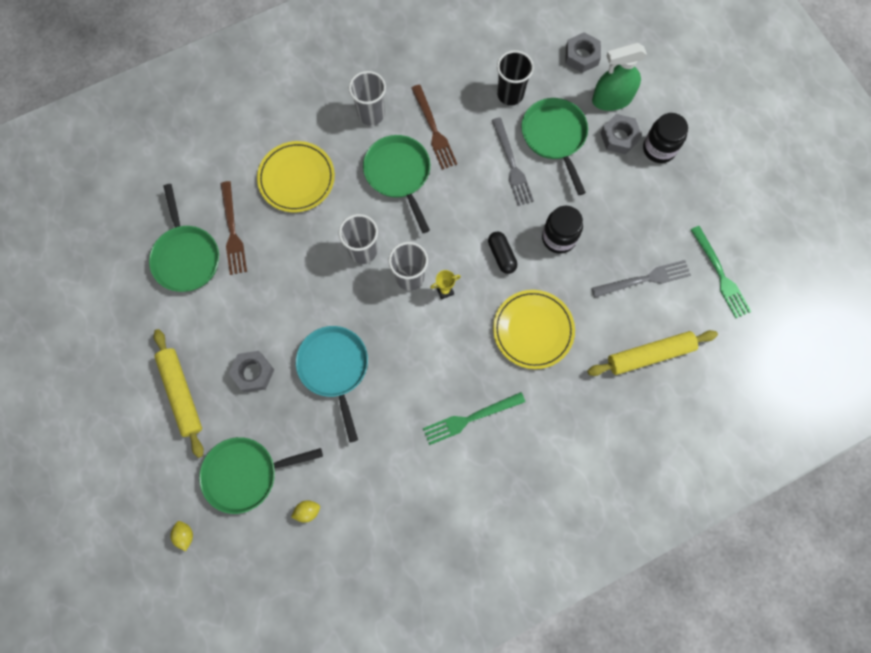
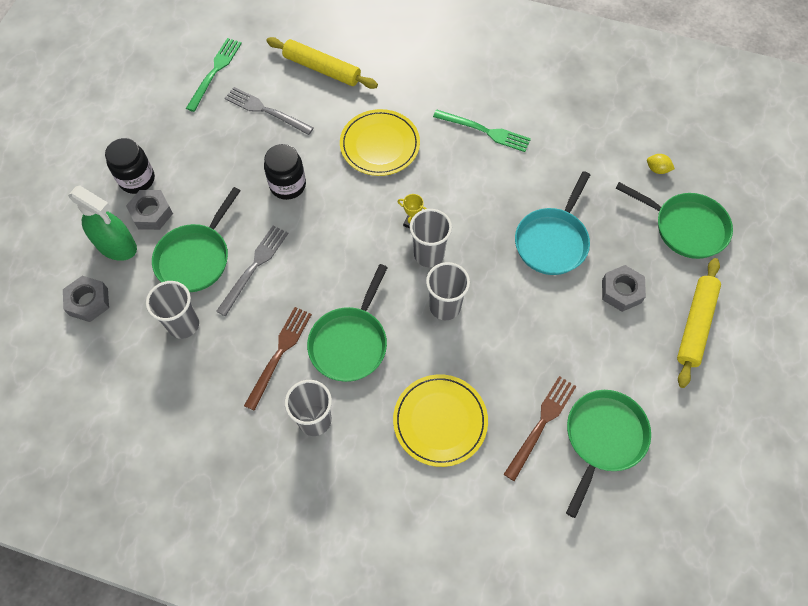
camera: 135 degrees left, 10 degrees down
yellow lemon [170,521,193,551] -> none
black capsule [488,232,517,274] -> none
black cup [497,50,534,106] -> grey cup [146,281,199,339]

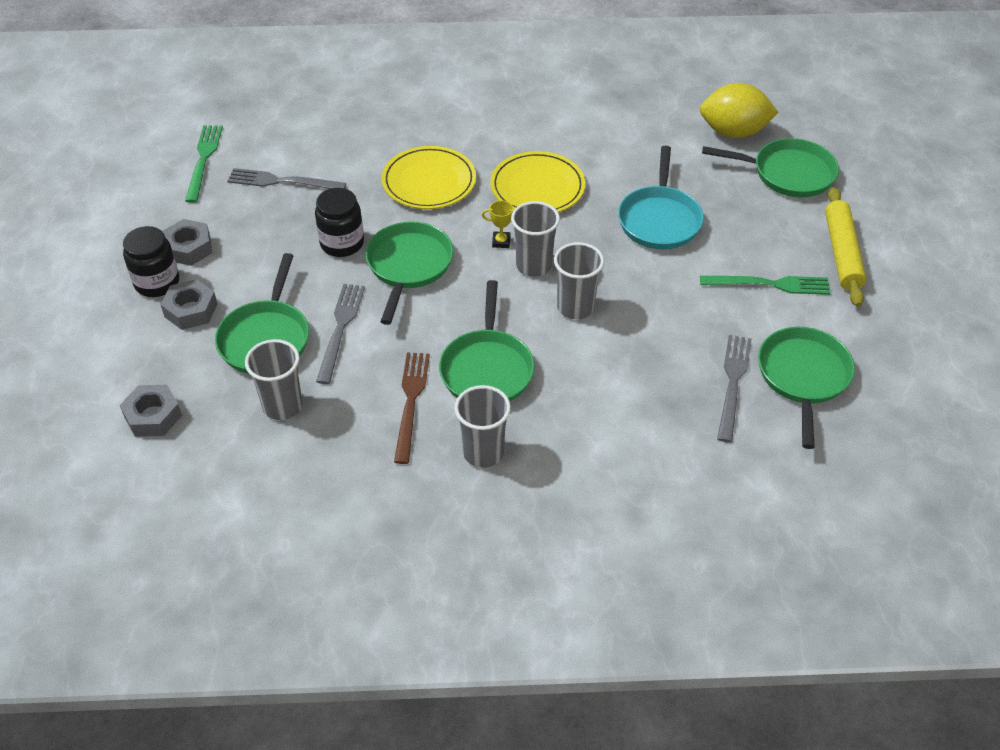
camera: 20 degrees left, 15 degrees down
green spray bottle [68,185,137,261] -> none
yellow rolling pin [266,37,378,89] -> none
yellow plate [393,374,488,467] -> yellow plate moved to [491,151,585,212]
green fork [433,109,531,152] -> green fork moved to [700,276,831,295]
brown fork [504,376,576,481] -> grey fork [717,335,752,443]
grey nut [602,265,646,312] -> grey nut moved to [162,219,212,266]
yellow lemon [647,154,675,174] -> yellow lemon [700,83,779,138], size x2.44
none -> green pan [366,221,453,325]

